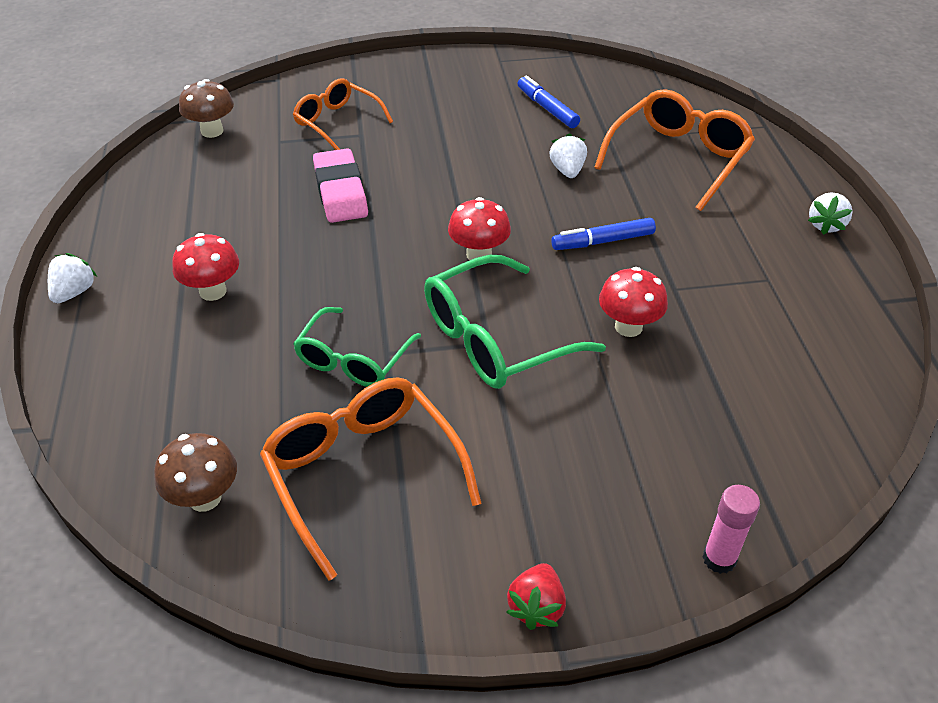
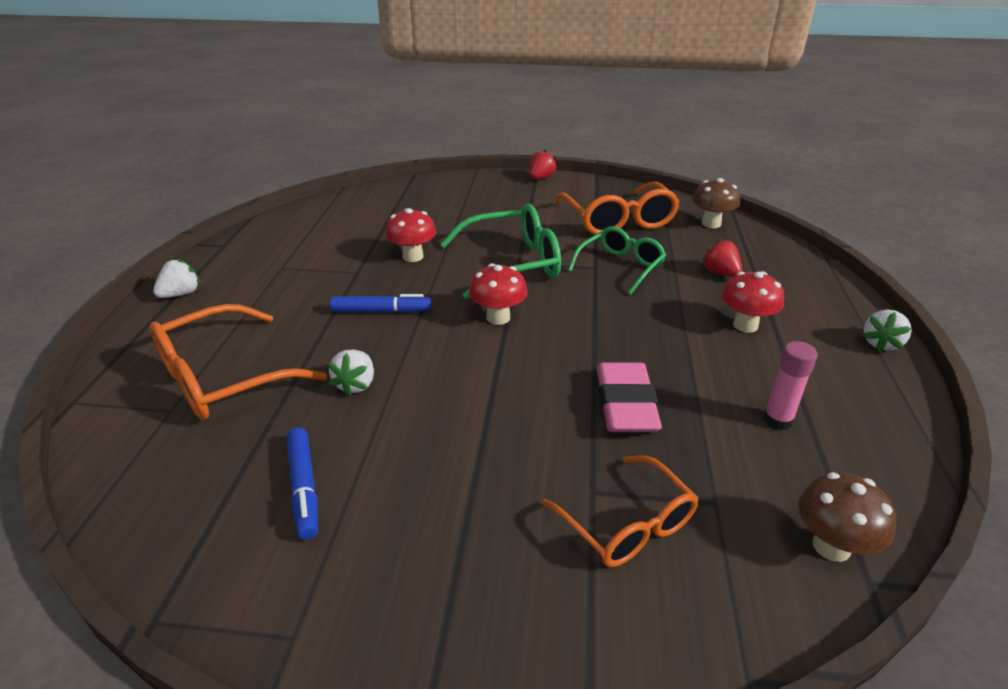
camera: 165 degrees left, 10 degrees down
pink glue stick [703,485,760,574] -> pink glue stick moved to [763,341,818,430]
none -> red strawberry [701,238,742,277]

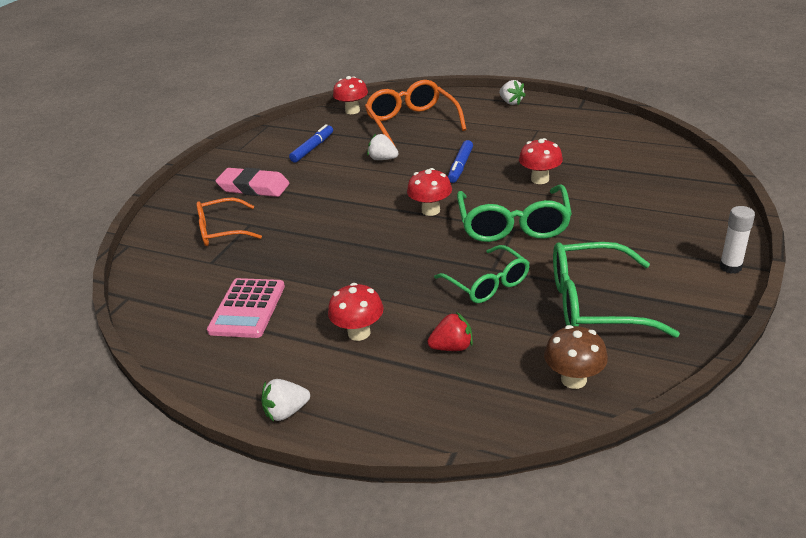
camera: 110 degrees right, 0 degrees up
blue marker [287,428,318,540] -> blue marker turned 120 degrees clockwise [289,124,333,163]
red strawberry [530,149,557,179] -> white glue stick [719,206,755,274]
orange glasses [555,181,680,235] -> green glasses [553,242,680,338]
pink eraser [597,362,662,432] -> pink eraser moved to [215,168,290,197]
pink glue stick [763,341,818,430] -> pink calculator [207,278,285,338]
brown mushroom [798,472,896,562] -> none
white strawberry [863,310,912,352] -> white strawberry turned 75 degrees counterclockwise [261,379,310,422]
none -> red mushroom [333,76,368,114]

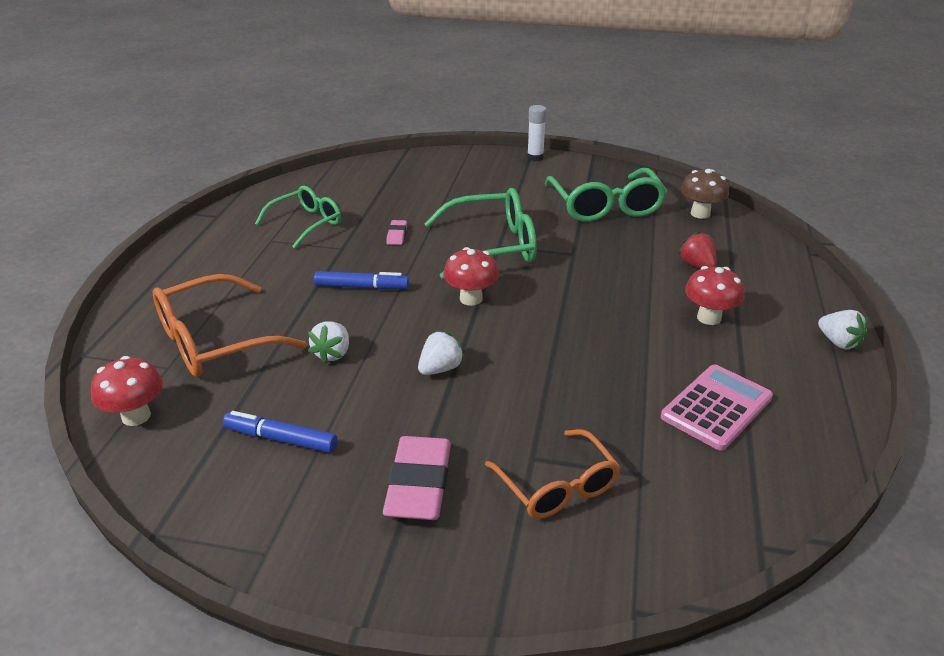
camera: 105 degrees left, 0 degrees up
pink calculator [207,278,285,338] -> pink calculator turned 45 degrees counterclockwise [661,365,773,451]
green glasses [434,245,530,303] -> green glasses moved to [255,186,341,248]
white strawberry [499,80,526,105] -> white strawberry moved to [418,331,465,375]
red mushroom [519,138,563,184] -> pink eraser [386,220,407,245]

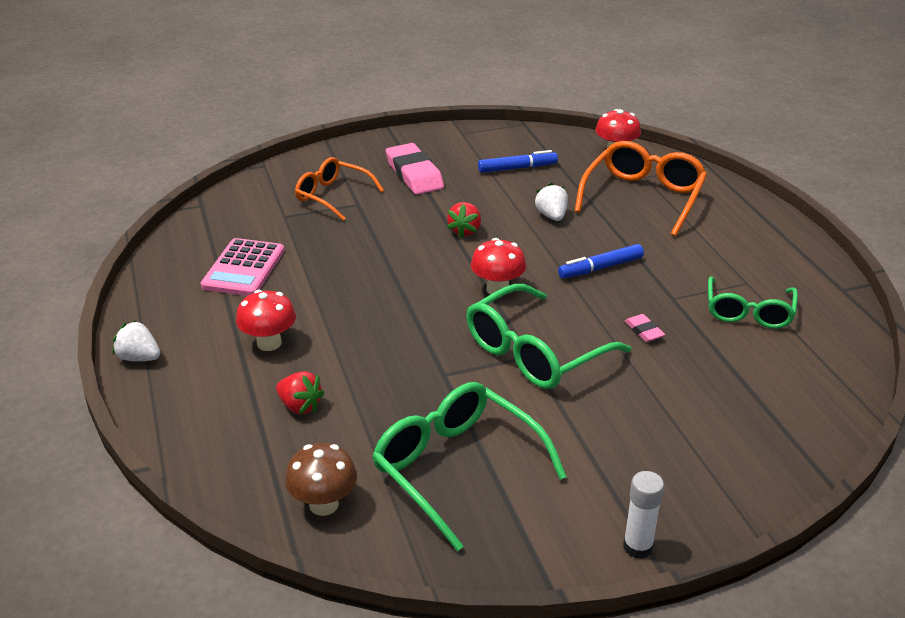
camera: 150 degrees right, 0 degrees up
white strawberry [418,331,465,375] -> red strawberry [447,202,481,238]

